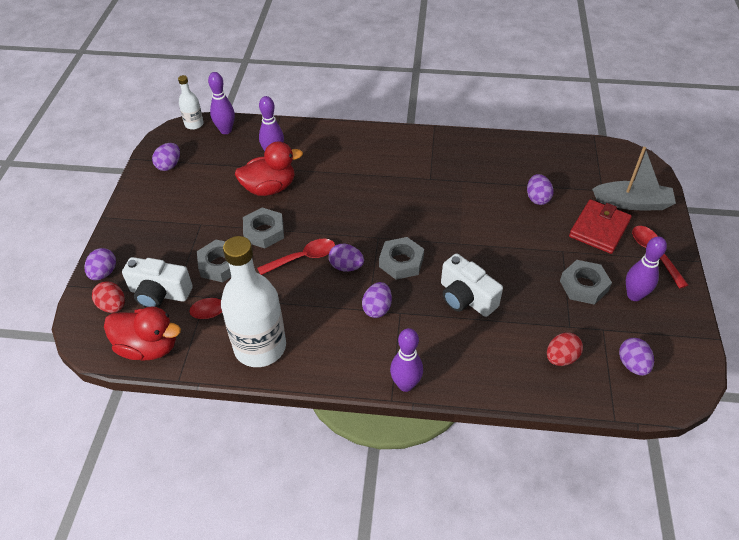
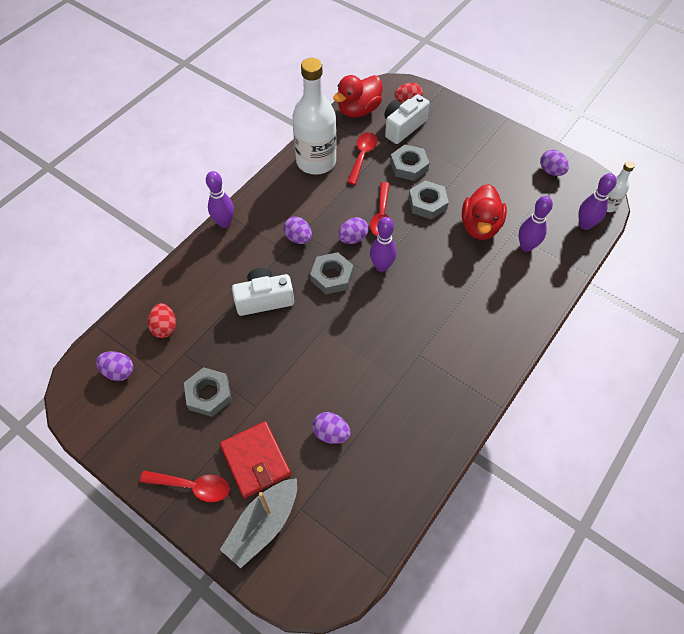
camera: 120 degrees right, 10 degrees up
purple egg [84,248,116,280] -> none
purple bowling pin [626,236,667,301] -> purple bowling pin moved to [370,217,397,272]

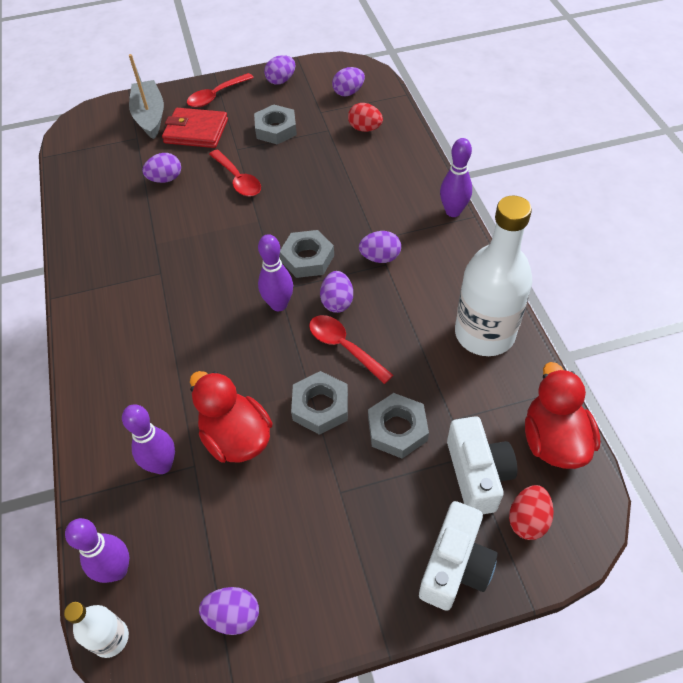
camera: 130 degrees right, 5 degrees down
white camera [232,268,294,316] -> white camera moved to [419,501,498,611]
red spoon [347,132,377,185] -> red spoon moved to [209,149,261,196]
none -> purple egg [264,55,295,85]

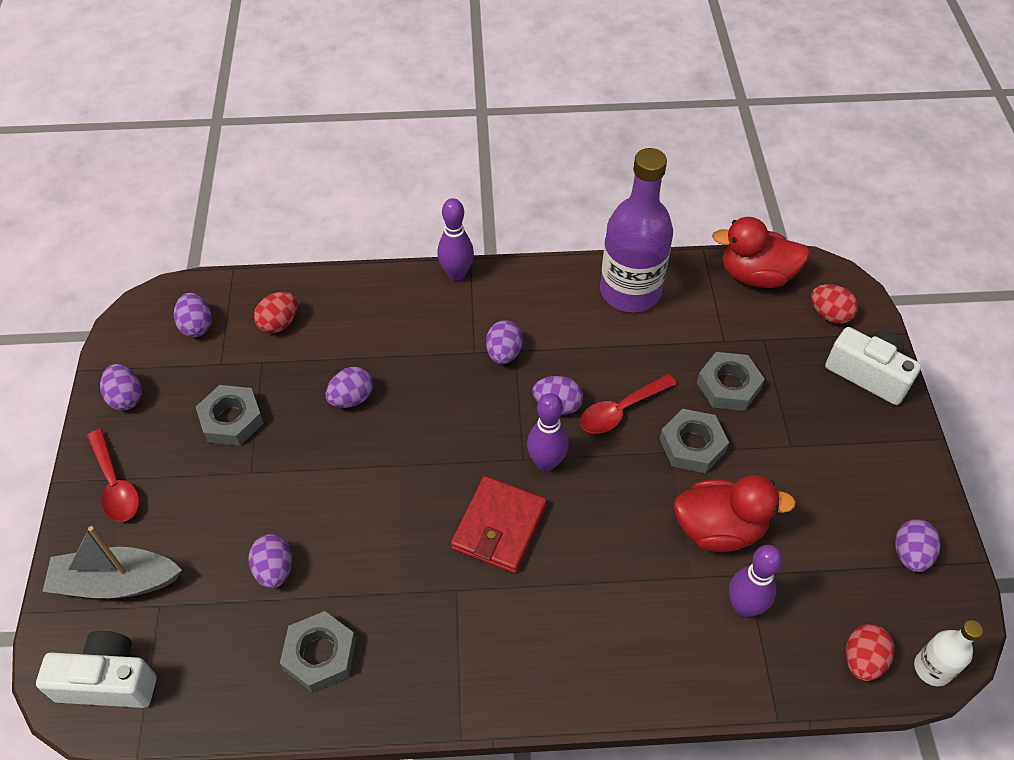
camera: 80 degrees left, 0 degrees up
purple bowling pin [65,518,129,583] -> red egg [846,624,894,681]
red wallet [162,108,228,148] -> red wallet moved to [451,476,547,573]
red duck [190,371,273,463] -> red duck turned 150 degrees counterclockwise [674,475,796,552]
red spoon [209,149,261,196] -> none
grey nut [280,230,334,278] -> grey nut moved to [280,611,356,693]
white camera [447,416,517,514] -> white camera moved to [36,631,156,708]
white bottle [455,195,532,356] -> purple bottle [600,148,673,312]
none -> purple egg [325,367,373,408]

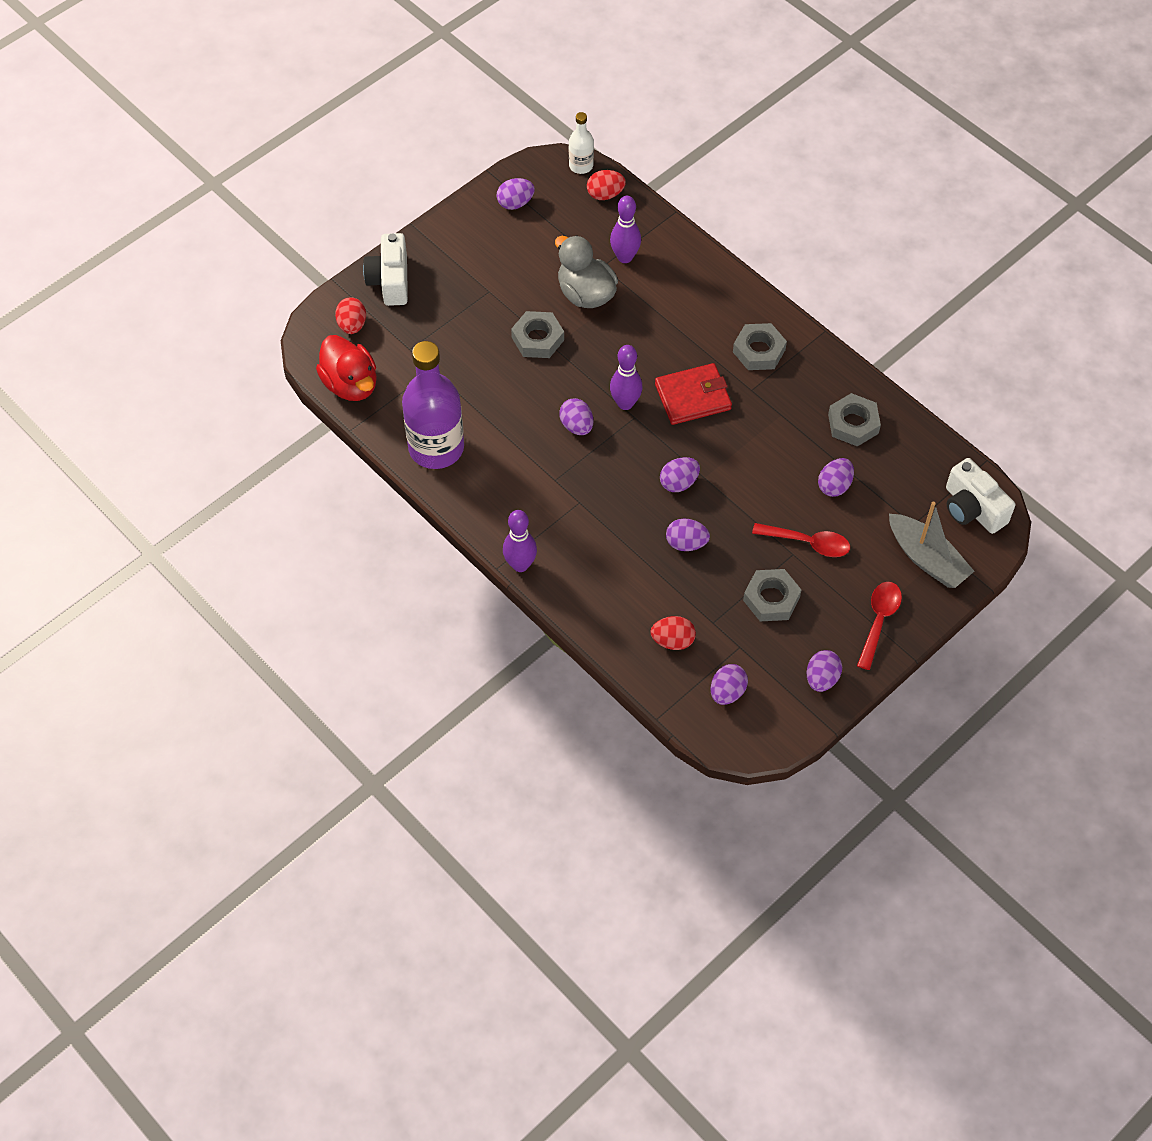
camera: 130 degrees left, 5 degrees up
purple egg [486,320,523,364] -> purple egg moved to [660,457,700,492]
red spoon [580,374,677,434] -> red spoon moved to [752,523,850,557]
red duck [674,475,796,552] -> grey duck [555,235,618,308]
grey nut [697,352,765,411] -> grey nut moved to [733,323,787,370]

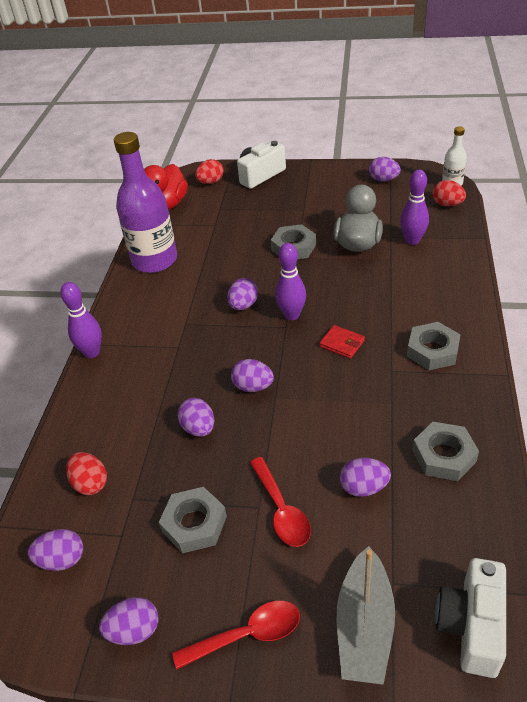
camera: 55 degrees right, 15 degrees down
red wallet [655,363,732,425] -> red wallet [319,325,365,359], size x0.57

